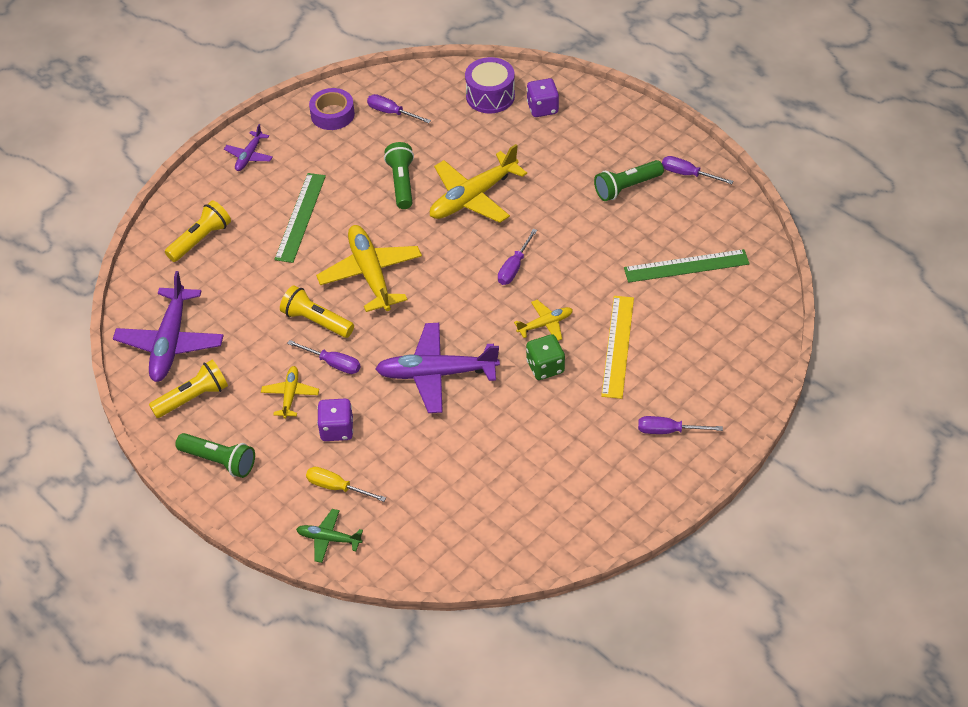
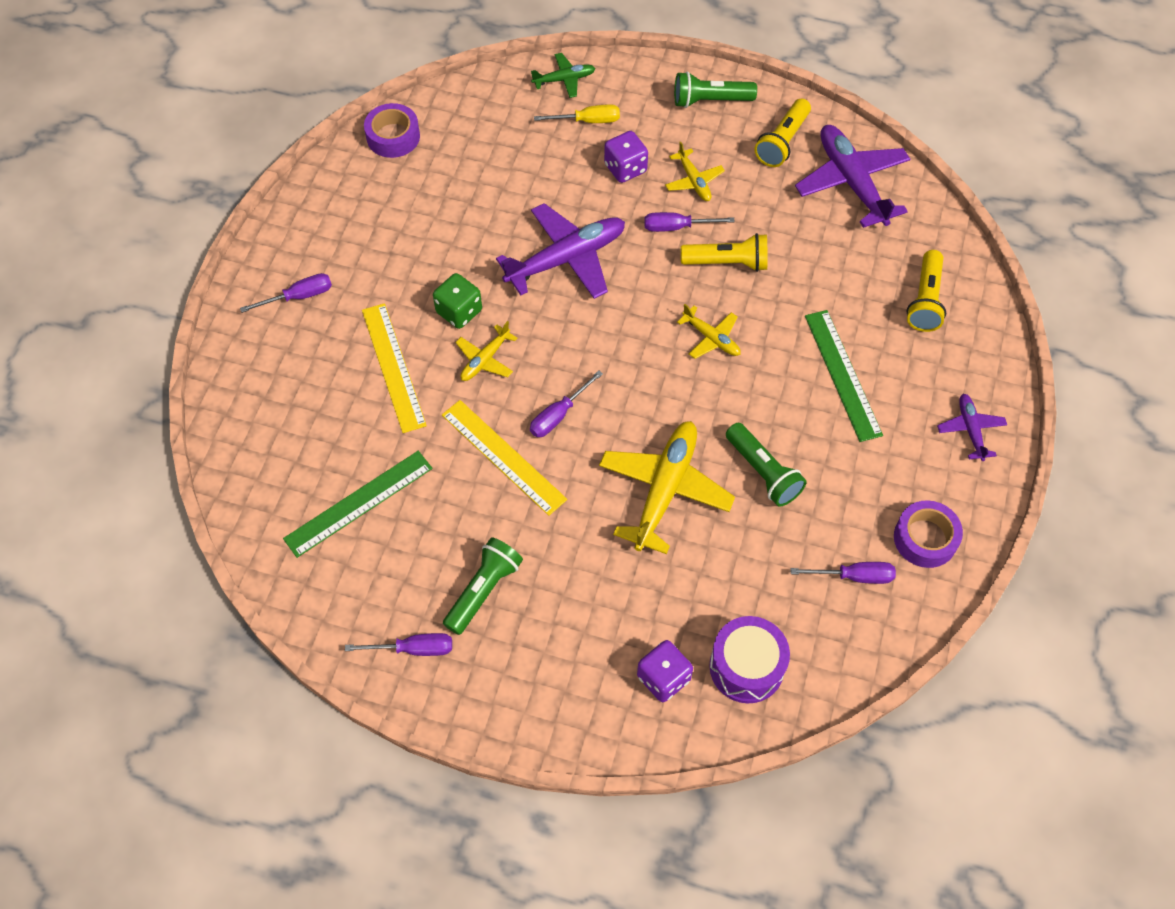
camera: 150 degrees right, 10 degrees up
yellow plane [316,225,422,312] -> yellow plane [677,304,741,359], size x0.51
purple screwdriver [498,229,537,285] -> purple screwdriver turned 135 degrees counterclockwise [530,370,603,437]
none -> purple tape [364,103,420,158]
none -> yellow ruler [442,400,567,516]

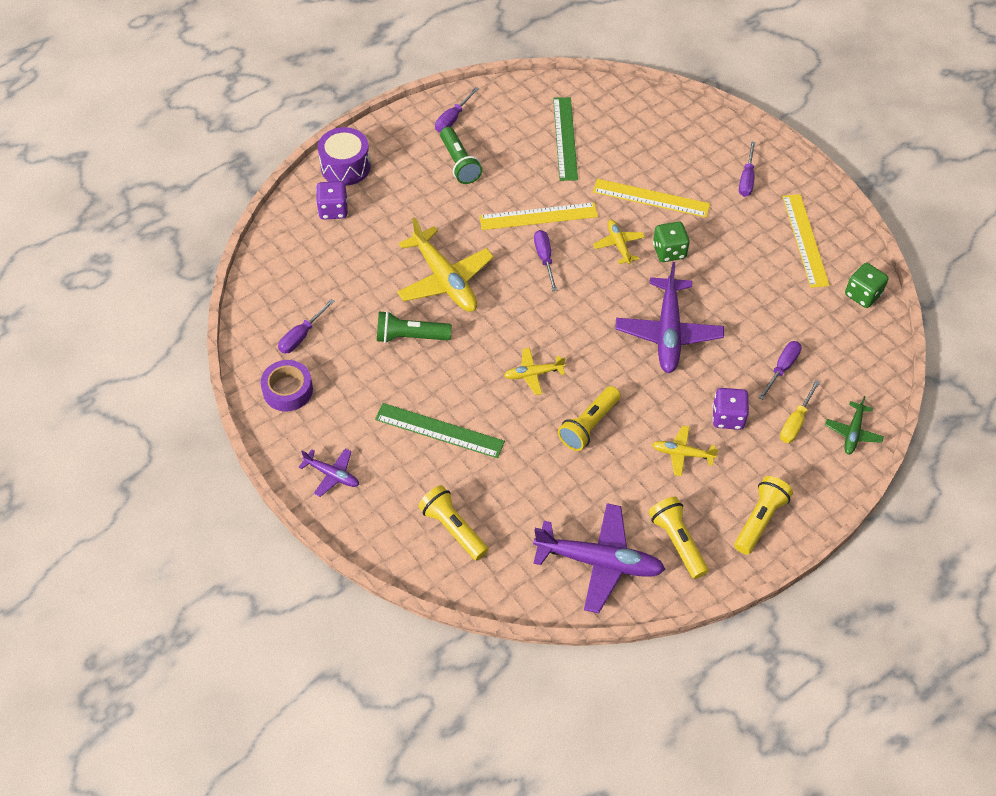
camera: 125 degrees right, 5 degrees down
purple tape [364,103,420,158] -> green dice [845,263,889,308]
purple screwdriver [644,212,735,232] -> purple screwdriver moved to [758,341,802,400]
green flashlight [674,72,757,108] -> yellow flashlight [734,476,793,555]
purple drum [709,616,790,703] -> purple drum moved to [318,127,371,186]
none -> yellow ruler [782,194,830,288]

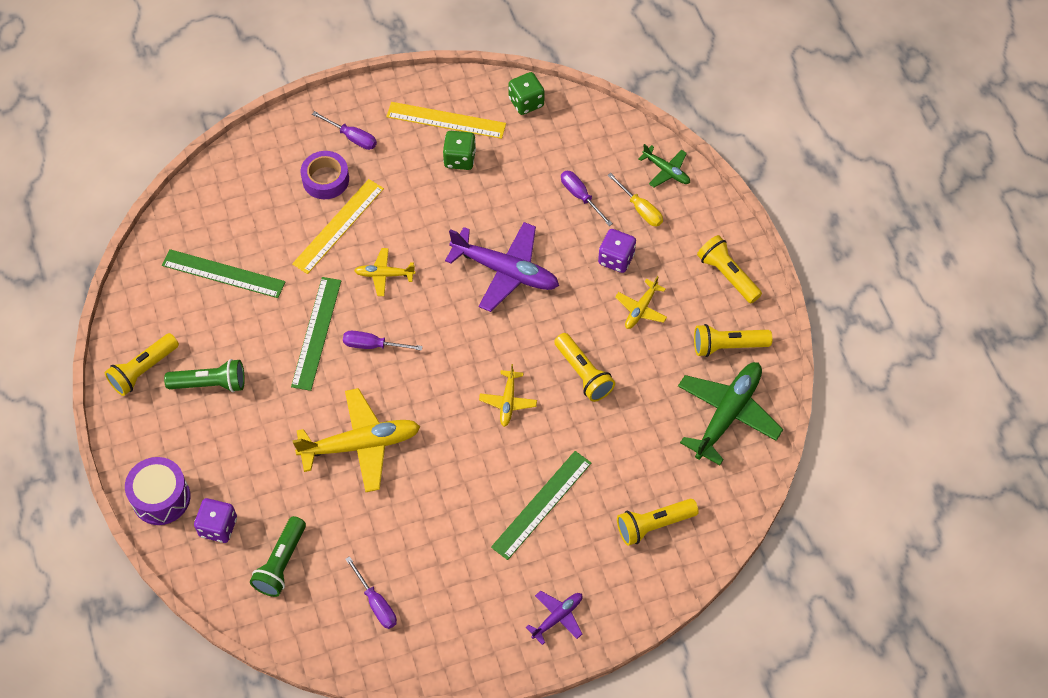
camera: 70 degrees left, 5 degrees up
purple tape [260,360,313,411] -> purple tape moved to [301,151,349,199]
green flashlight [377,311,452,343] -> green flashlight moved to [250,516,306,597]
purple screwdriver [435,87,479,132] -> yellow flashlight [104,333,179,396]
yellow ruler [479,202,598,230] -> green ruler [291,277,341,391]
purple plane [533,503,666,613] -> green plane [678,362,783,465]
green dice [653,221,690,262] -> green dice moved to [443,131,476,170]

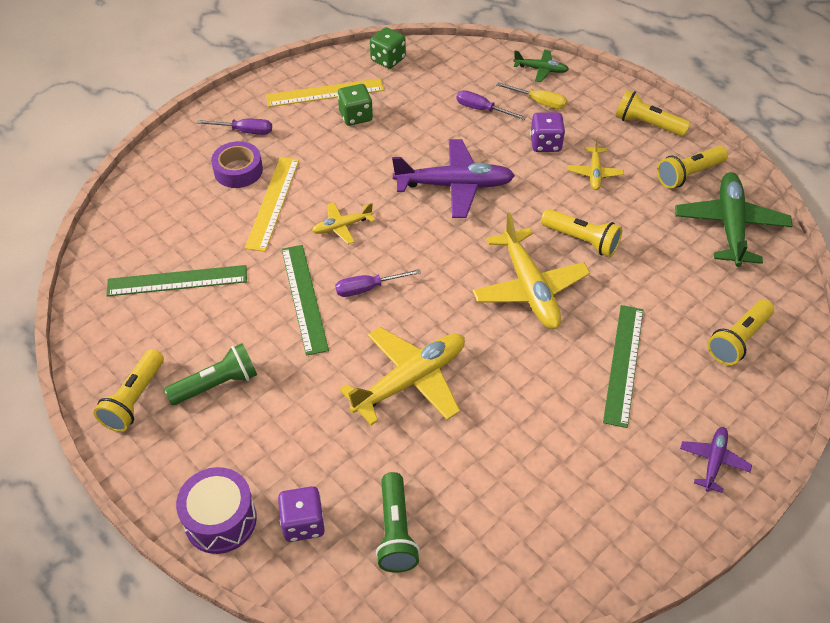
camera: 25 degrees left, 10 degrees down
purple screwdriver [345,556,397,629] -> none
yellow plane [479,364,537,427] -> yellow plane [473,213,590,329], size x1.94

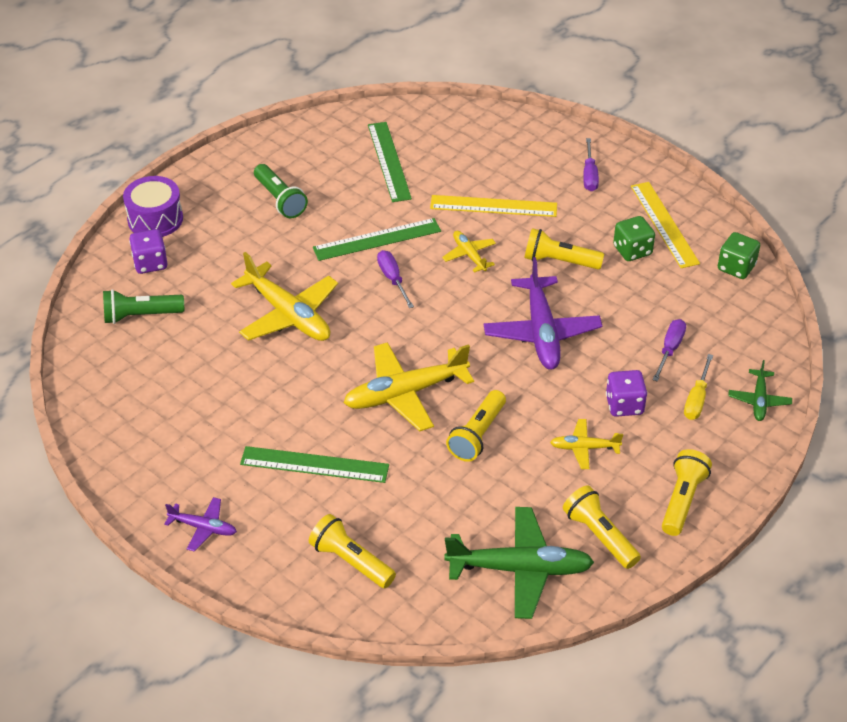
camera: 85 degrees right, 5 degrees down
yellow flashlight [94,349,164,432] -> yellow flashlight moved to [525,228,604,269]
purple tape [211,141,263,188] -> none

